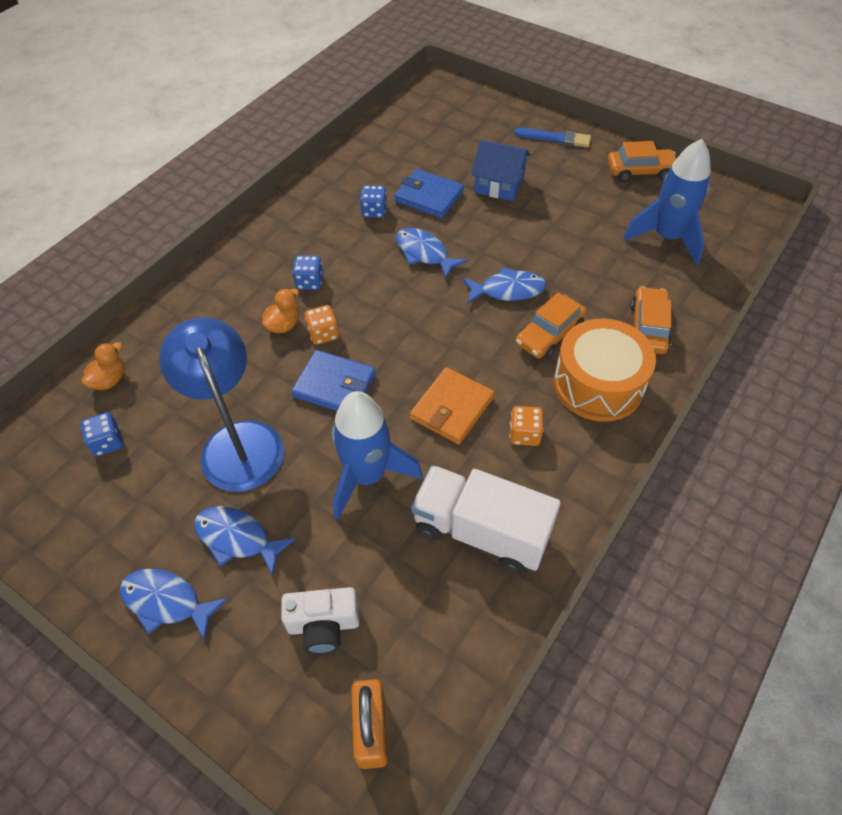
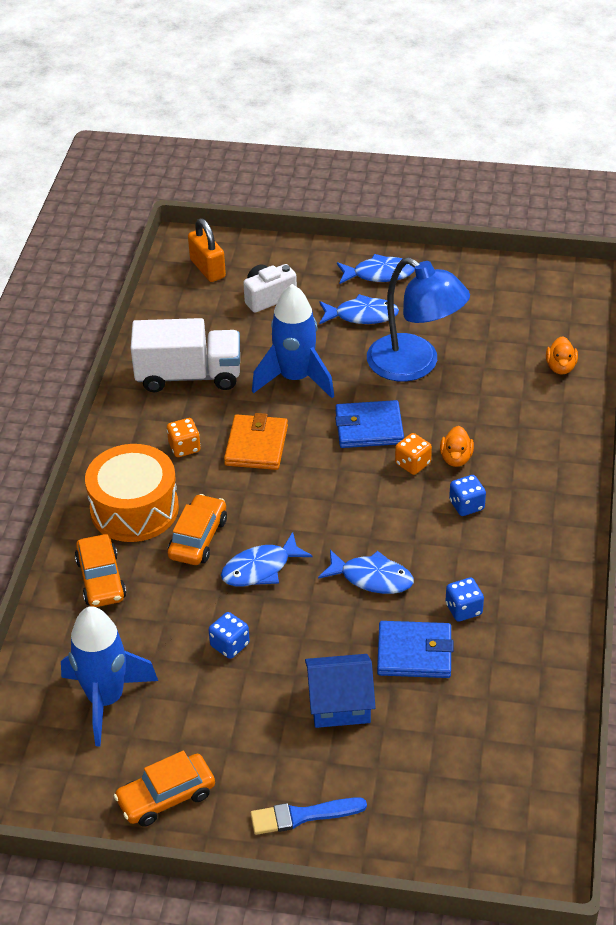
camera: 155 degrees right, 10 degrees down
blue dice [81,412,123,456] -> blue dice moved to [209,612,250,659]

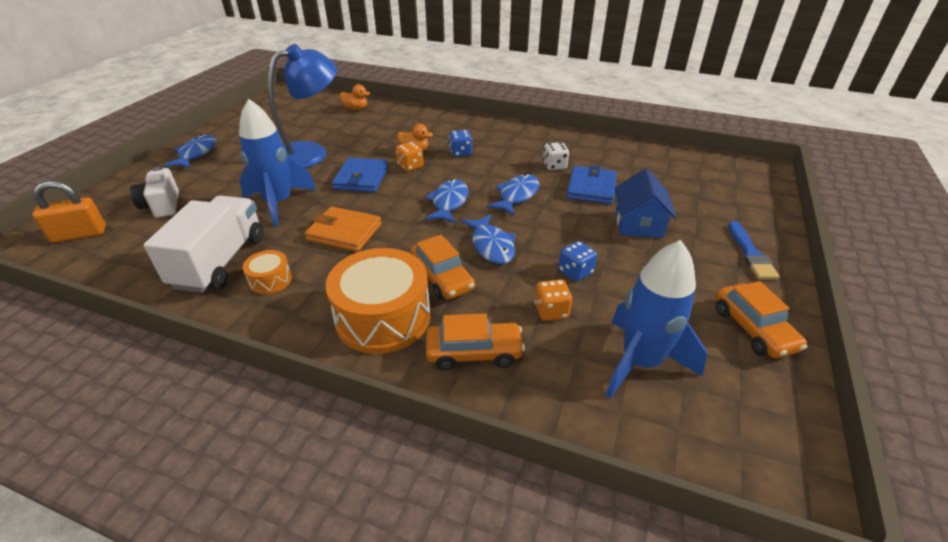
camera: 80 degrees left, 5 degrees down
orange dice [167,418,200,457] -> orange dice moved to [535,279,572,321]
orange car [168,494,227,565] -> orange car turned 150 degrees counterclockwise [411,235,475,300]
blue fish [319,294,399,324] -> blue fish moved to [425,179,469,223]
blue dice [445,577,484,622] -> white dice [543,142,569,170]
none -> orange drum [243,250,292,294]

